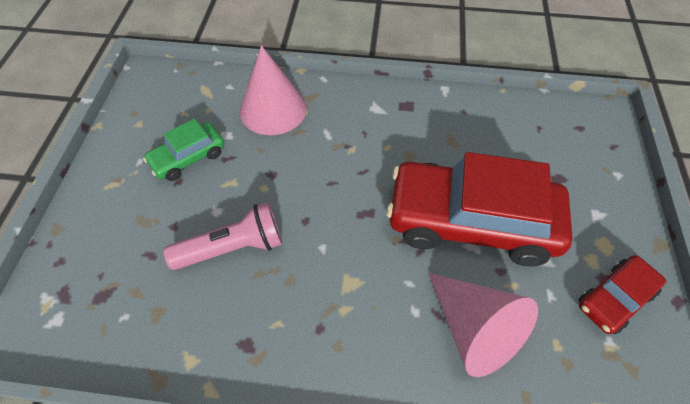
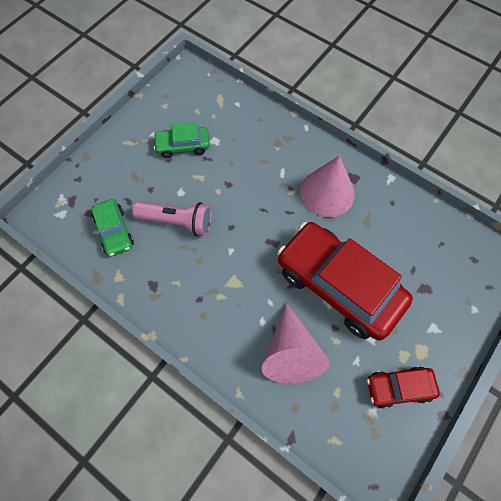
camera: 30 degrees right, 10 degrees up
pink cone [240,45,307,135] -> pink cone moved to [300,156,355,217]
none -> green car [91,199,134,257]

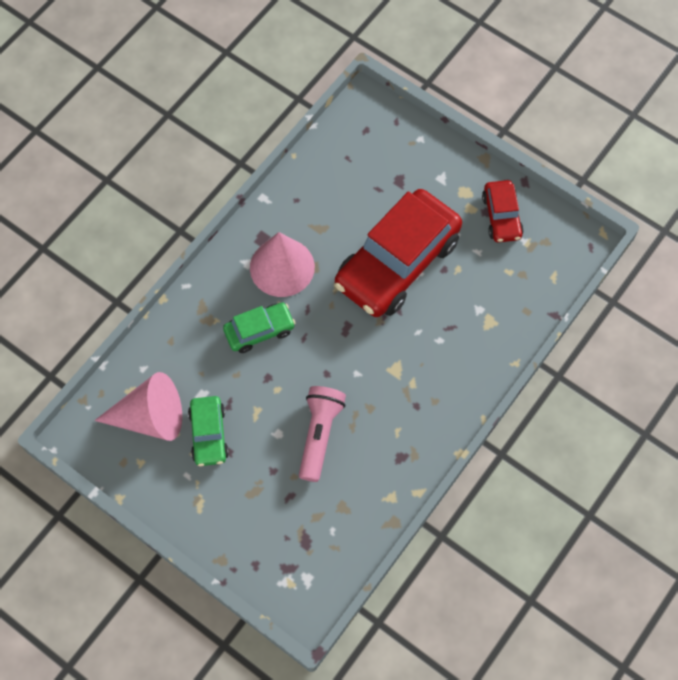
camera: 90 degrees left, 0 degrees up
green car [91,199,134,257] -> green car moved to [223,302,295,353]
pink cone [262,303,330,384] -> pink cone moved to [94,372,182,441]

